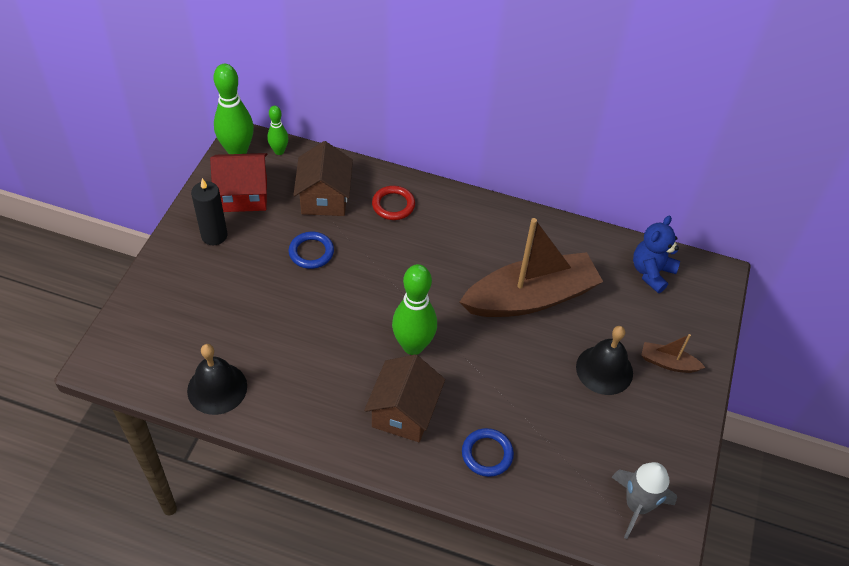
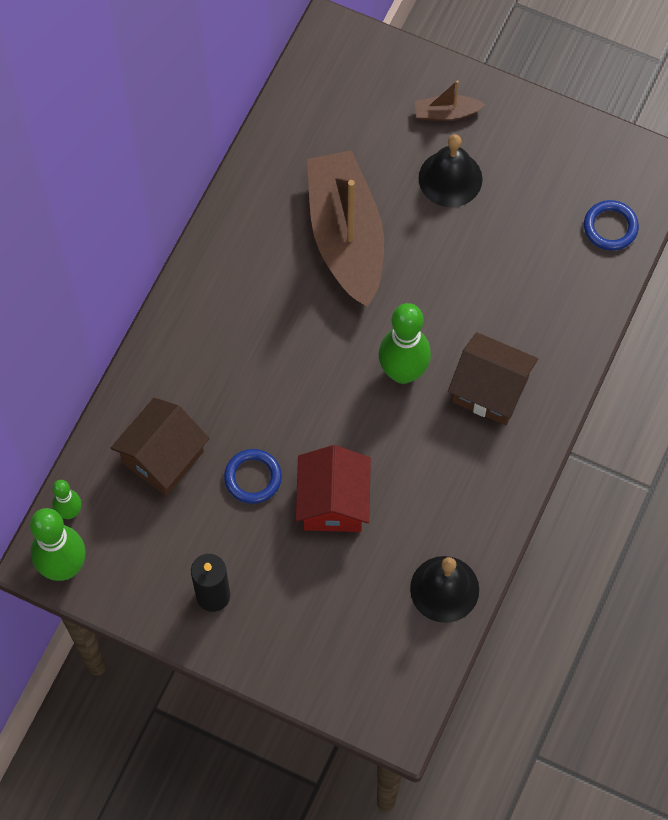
camera: 80 degrees left, 15 degrees up
red house [210,153,267,212] -> red house moved to [296,445,371,532]
brown house [294,141,353,216] -> brown house turned 60 degrees counterclockwise [111,398,210,496]
red ring [372,186,415,220] -> none
blue ring [462,428,514,477] -> blue ring moved to [584,200,639,251]
grey rocket [612,462,677,539] -> none
blue teddy bear [633,215,680,293] -> none
brown boat [641,334,705,373] -> brown boat turned 60 degrees clockwise [415,80,486,121]

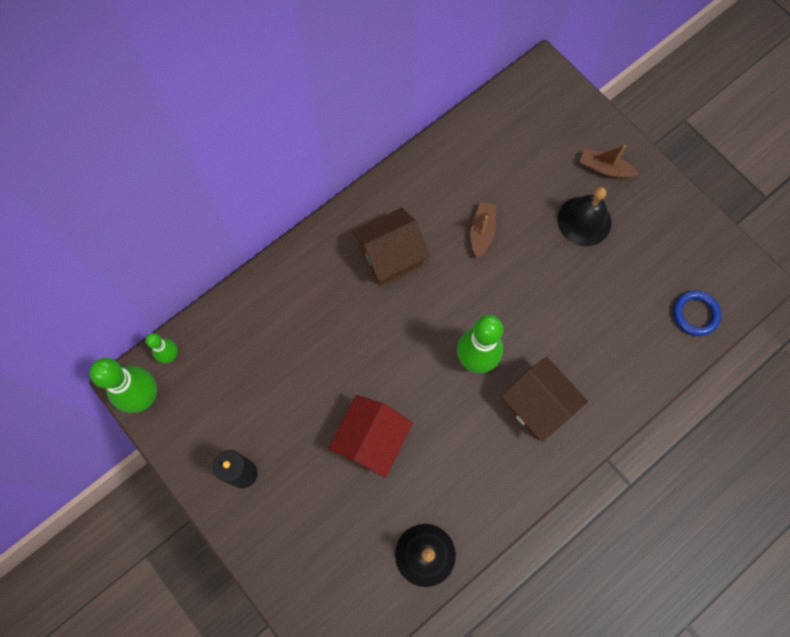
camera: 25 degrees right, 5 degrees up
brown house [111,398,210,496] -> brown house moved to [352,208,429,286]
blue ring [224,449,282,504] -> none
brown boat [307,150,384,307] -> brown boat [470,202,496,258], size x0.42

